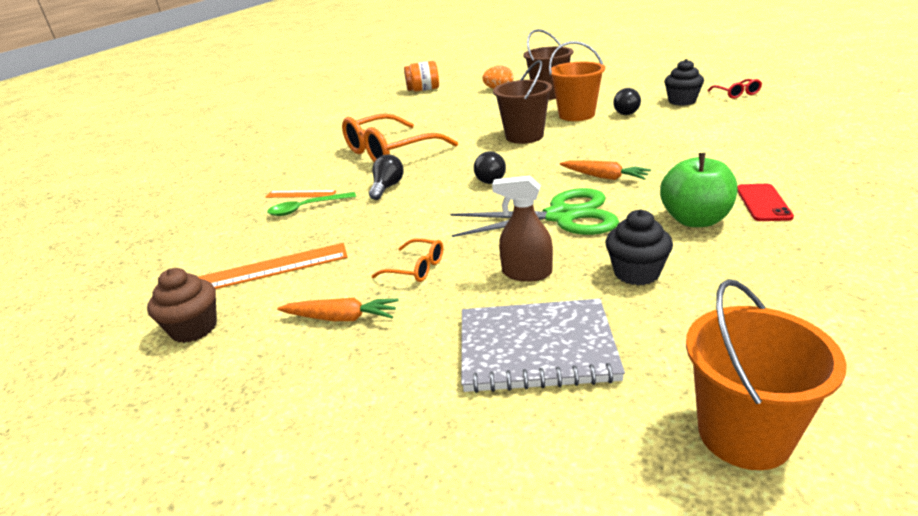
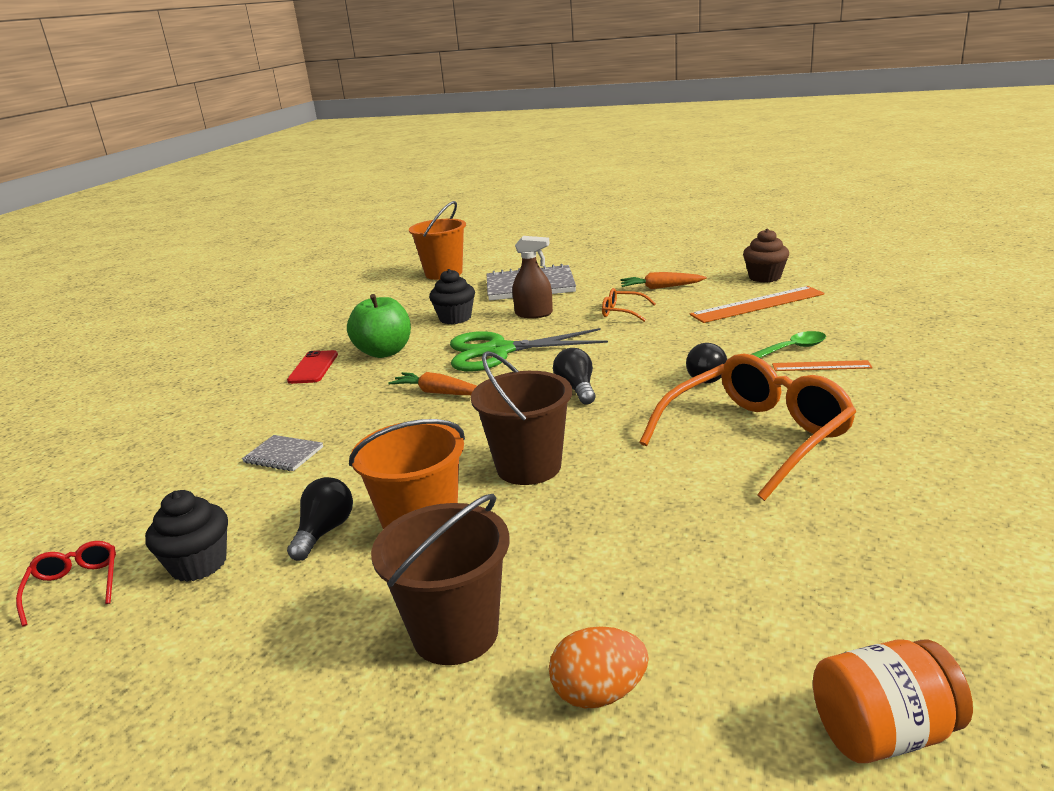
camera: 175 degrees right, 5 degrees down
none -> grey notebook [242,435,323,471]

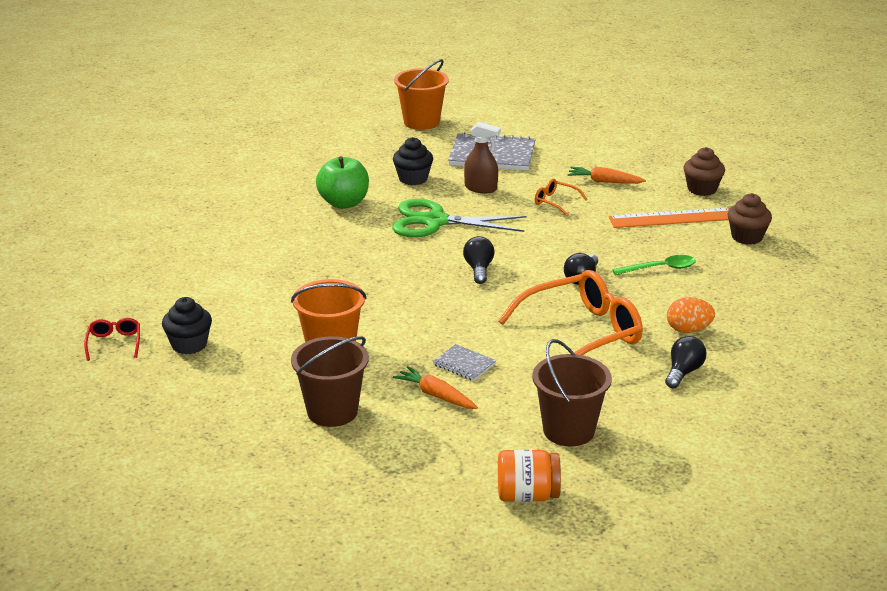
camera: 10 degrees right, 5 degrees up
grey notebook [242,435,323,471] -> grey notebook moved to [433,344,496,381]
red phone [287,350,338,384] -> none
black light bulb [287,477,353,561] -> black light bulb moved to [665,336,706,389]
orange carrot [388,372,477,395] -> orange carrot moved to [393,366,478,409]
brown bucket [471,351,572,485] -> brown bucket moved to [533,339,612,446]
orange egg [549,626,649,708] -> orange egg moved to [667,297,715,333]
orange ruler [772,360,873,371] -> none
none -> brown cupcake [728,193,772,245]

